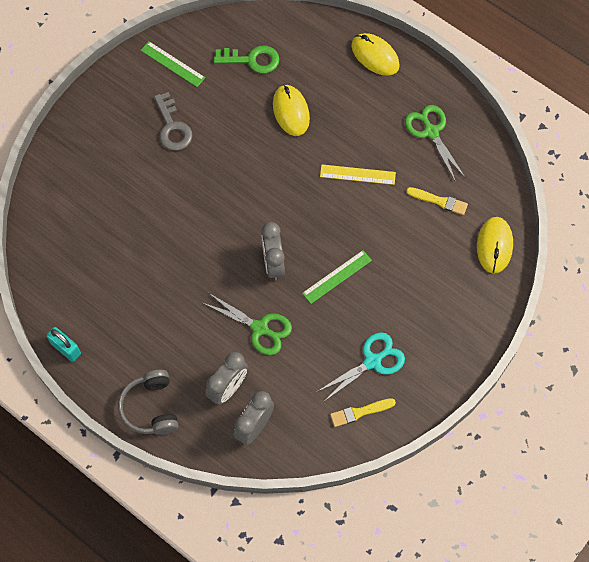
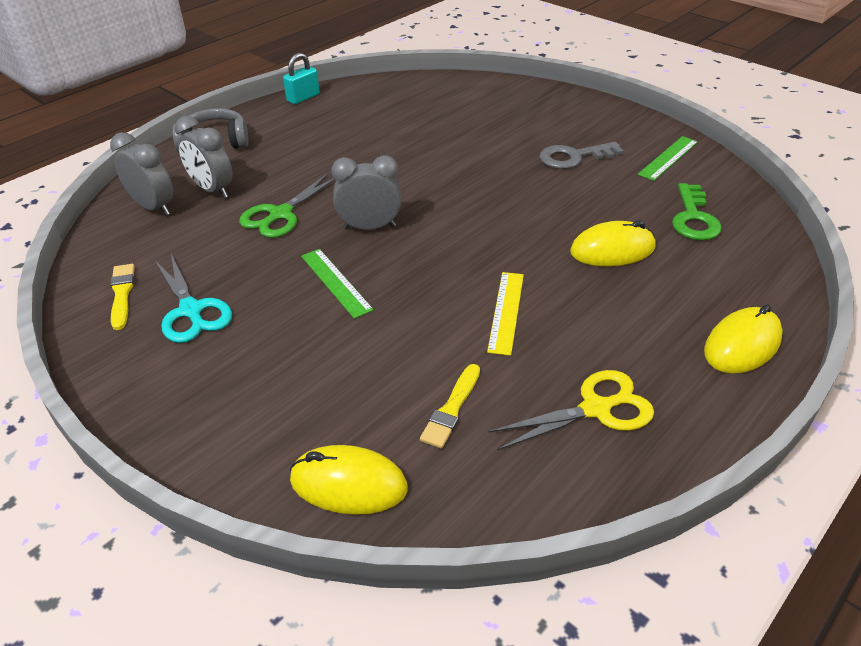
camera: 95 degrees right, 25 degrees down
green scissors [405,105,465,182] -> yellow scissors [488,370,654,450]

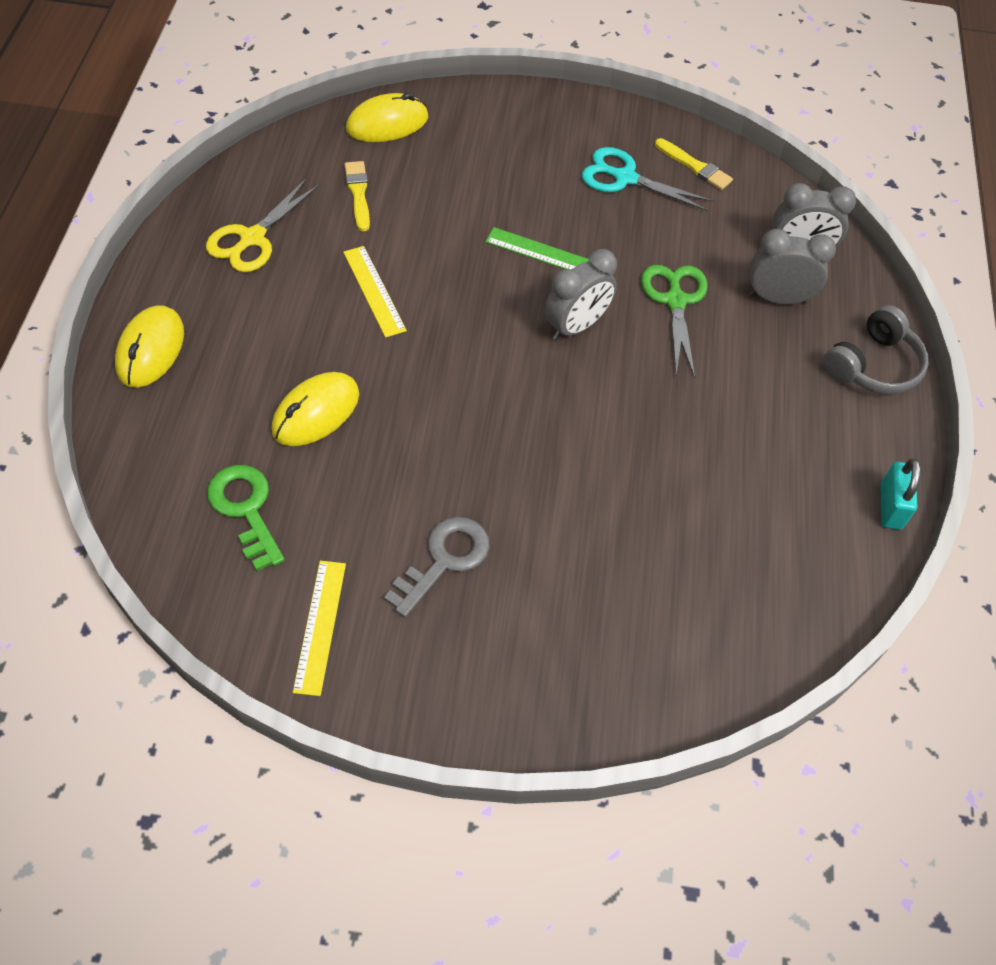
camera: 140 degrees right, 15 degrees up
green ruler [638,136,698,181] -> yellow ruler [293,561,346,696]

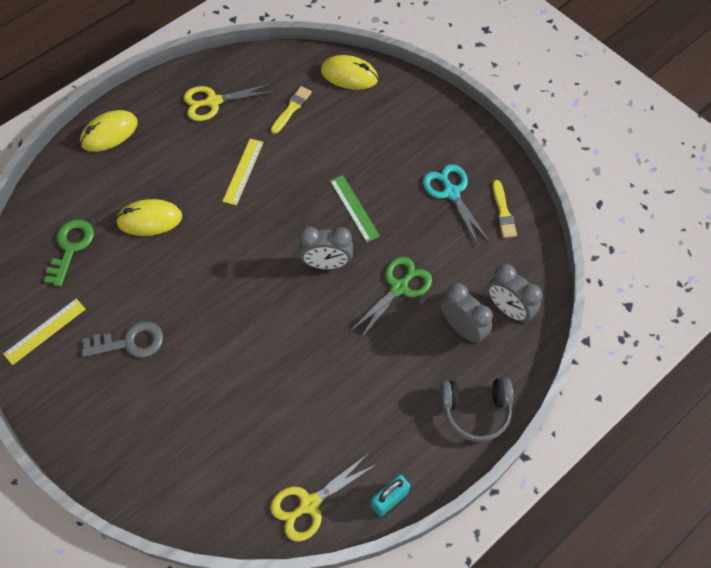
camera: 45 degrees right, 5 degrees up
none -> yellow scissors [270,453,377,542]

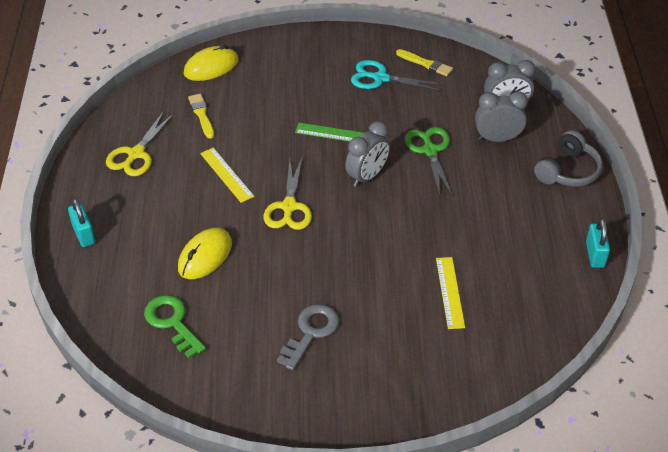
camera: 50 degrees left, 15 degrees down
yellow ruler [3,299,86,365] -> yellow ruler moved to [436,257,465,329]
yellow mouse [80,110,138,152] -> turquoise padlock [68,198,95,247]
yellow scissors [270,453,377,542] -> yellow scissors moved to [264,158,312,230]

